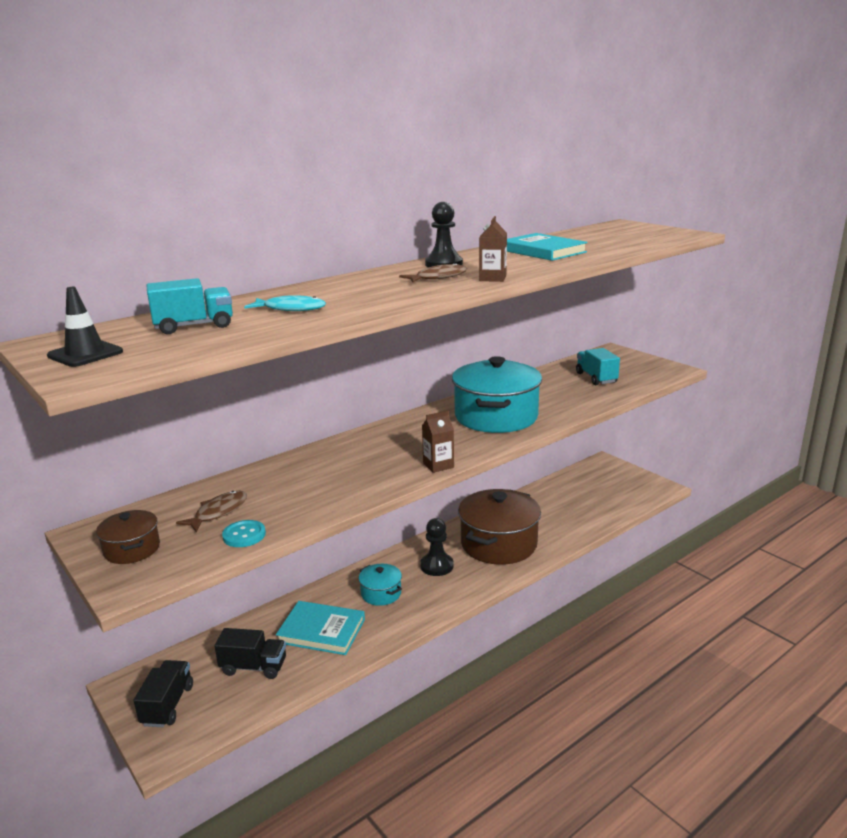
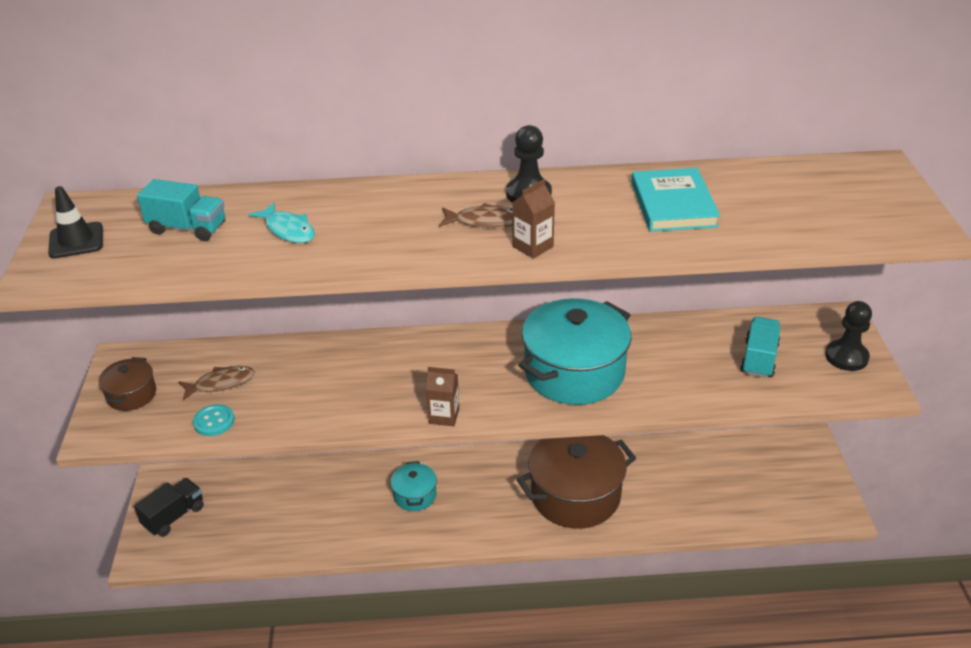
camera: 35 degrees right, 15 degrees up
black truck [215,628,286,679] -> none
turquoise book [276,601,365,655] -> none
black pawn [420,518,454,576] -> black pawn moved to [825,301,872,371]

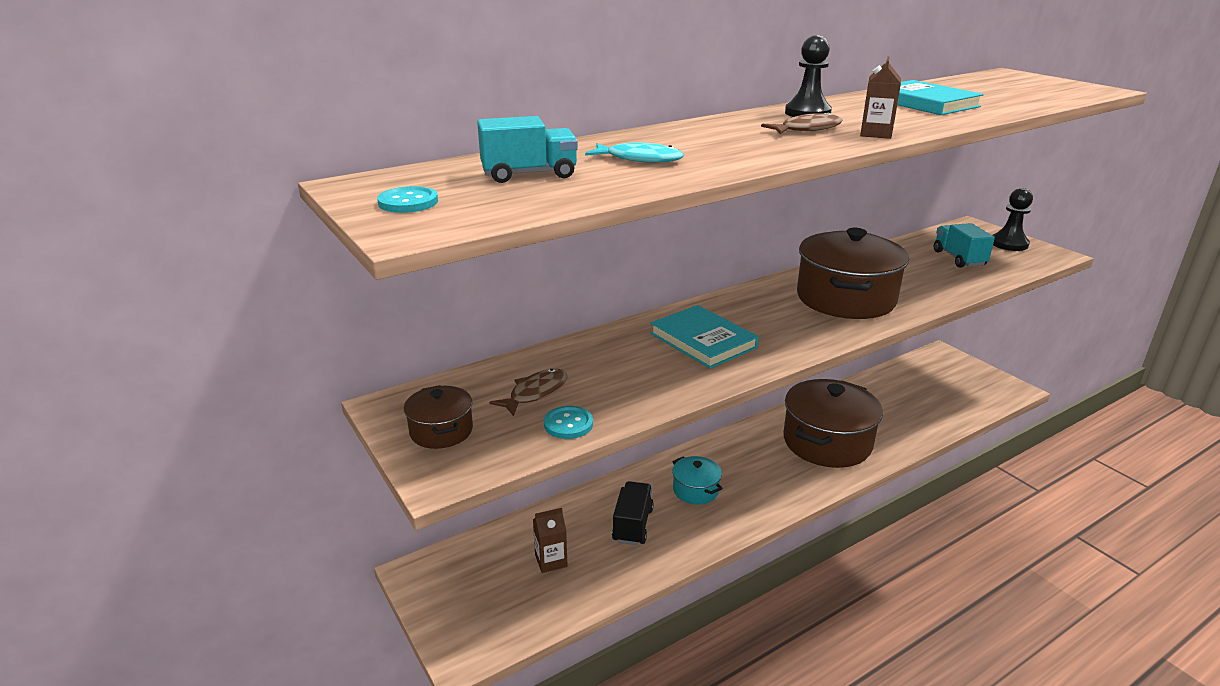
camera: 30 degrees left, 10 degrees down
black traffic cone [48,186,103,259] -> turquoise button [377,186,438,213]
black truck [134,478,204,537] -> black truck moved to [612,481,654,545]
brown carton [426,367,459,426] -> brown carton moved to [533,508,567,573]
turquoise pot [519,298,632,405] -> brown pot [797,228,909,319]
none -> turquoise book [650,305,759,369]

